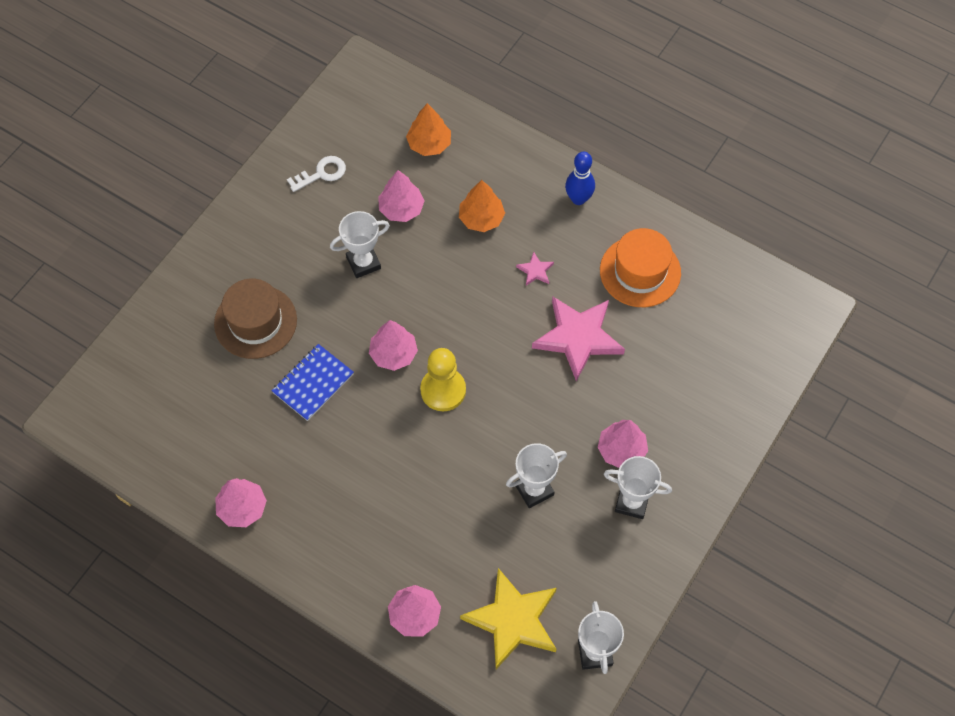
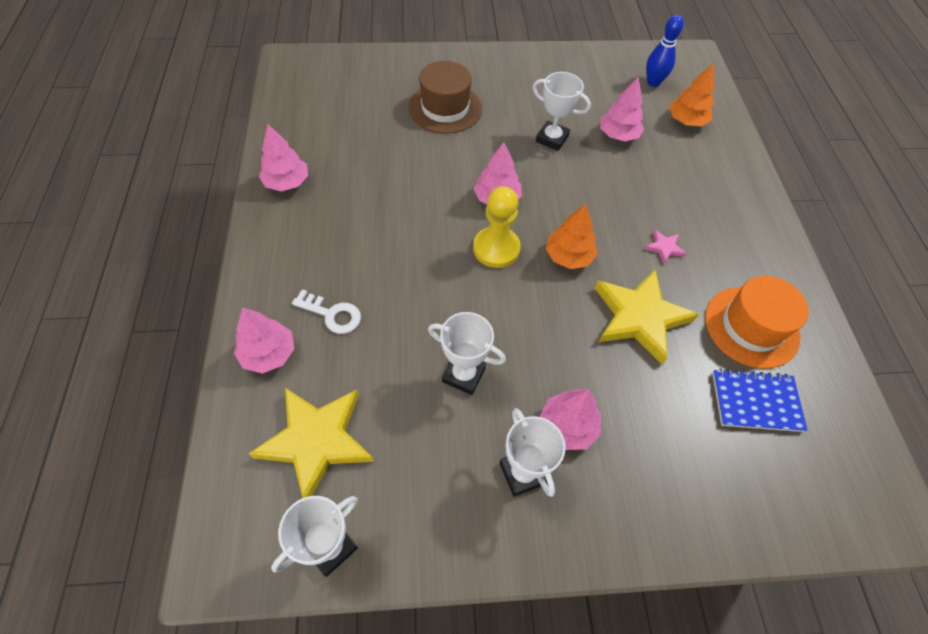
camera: 50 degrees right, 5 degrees down
blue notebook [272,344,354,421] -> blue notebook moved to [712,369,807,432]
white key [287,156,346,192] -> white key moved to [292,289,361,334]
orange tree [459,180,505,232] -> orange tree moved to [546,204,598,269]
pink star [532,297,625,382] -> yellow star [595,270,699,365]
blue bowling pin [565,152,595,205] -> blue bowling pin moved to [646,15,684,87]

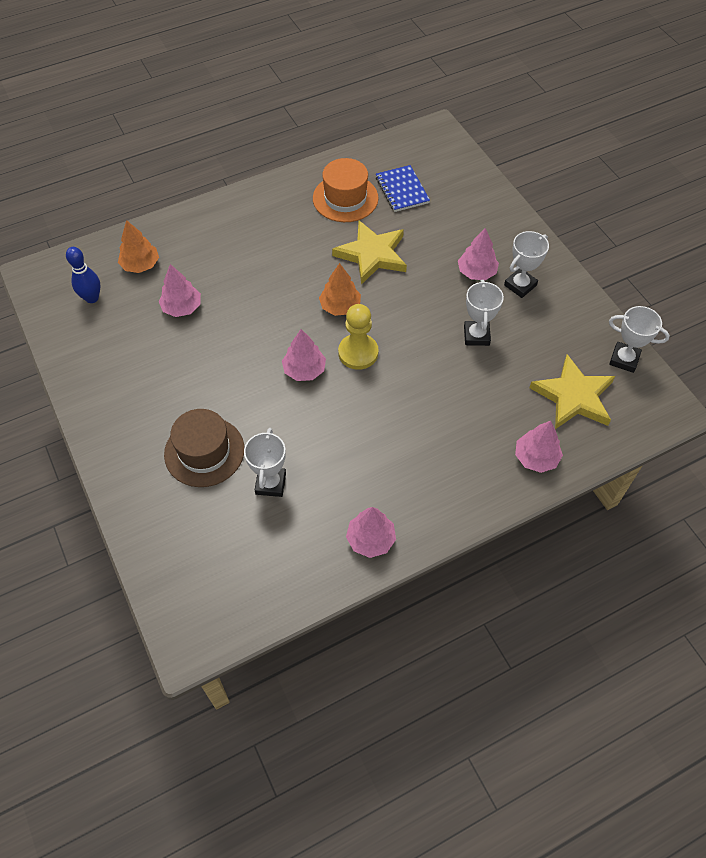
camera: 110 degrees left, 0 degrees up
white key [292,289,361,334] -> none
white trophy [533,72,591,151] -> white trophy moved to [244,428,286,497]
pink star [644,229,686,264] -> none

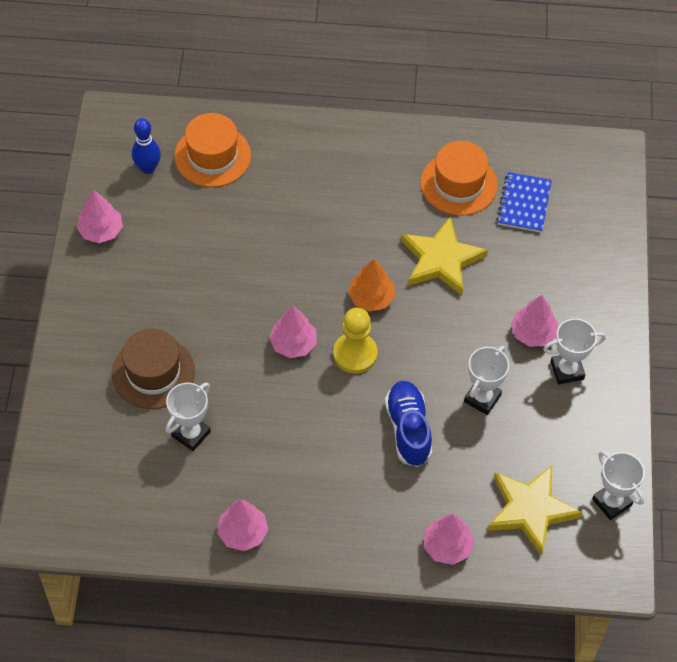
camera: 30 degrees right, 0 degrees up
orange tree [118,220,159,273] -> orange hat [174,113,251,187]
pink tree [159,264,201,317] -> pink tree moved to [76,190,123,243]
none -> blue shoe [385,381,432,467]

